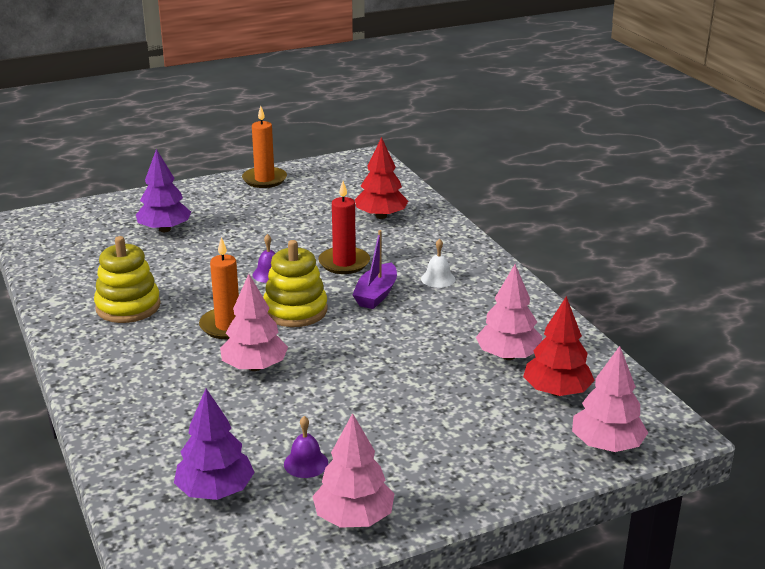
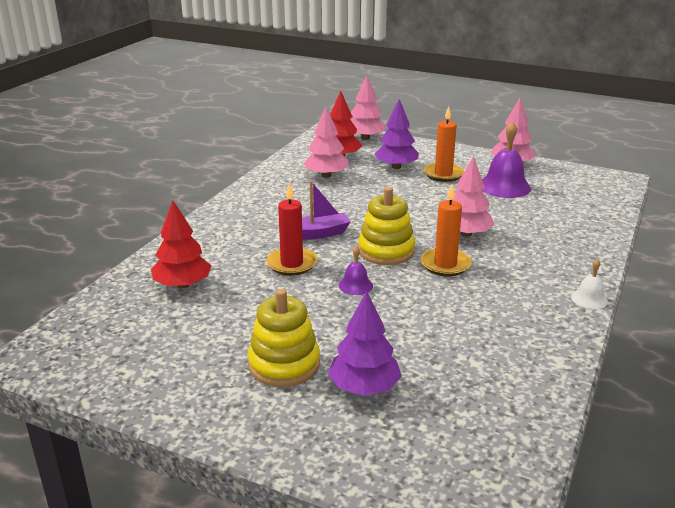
camera: 130 degrees left, 0 degrees up
yellow stacking toy [94,236,161,323] -> yellow stacking toy moved to [248,289,320,387]
purple tree [174,389,255,500] -> purple tree moved to [375,99,419,169]
orange candle [242,106,287,188] -> orange candle moved to [423,106,464,182]
purple bell [284,416,328,478] -> purple bell [482,121,531,198], size x1.90
white bell [421,238,455,288] -> white bell moved to [571,258,608,309]

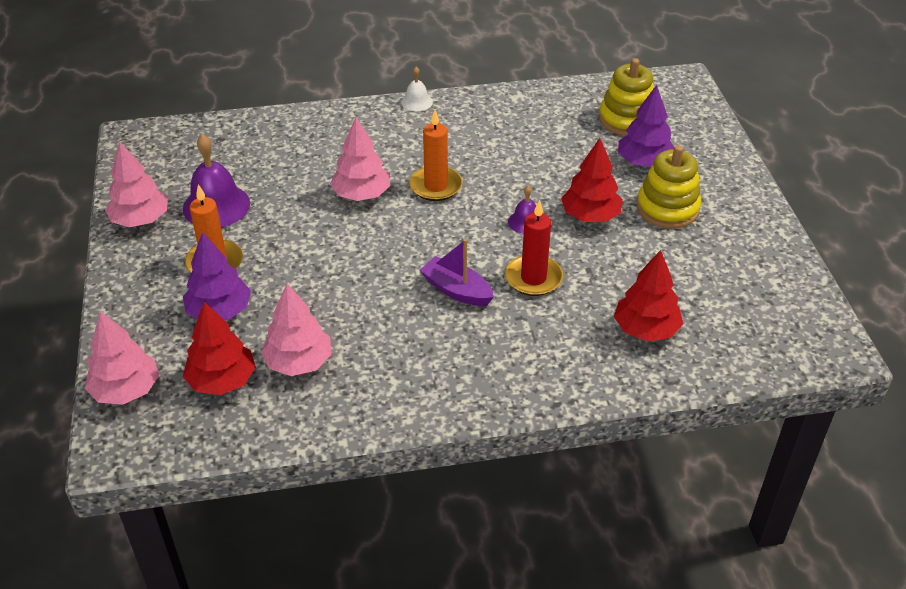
camera: 125 degrees left, 15 degrees up
yellow stacking toy [358,187,415,265] -> yellow stacking toy moved to [599,58,654,136]
none -> red tree [561,138,623,222]

